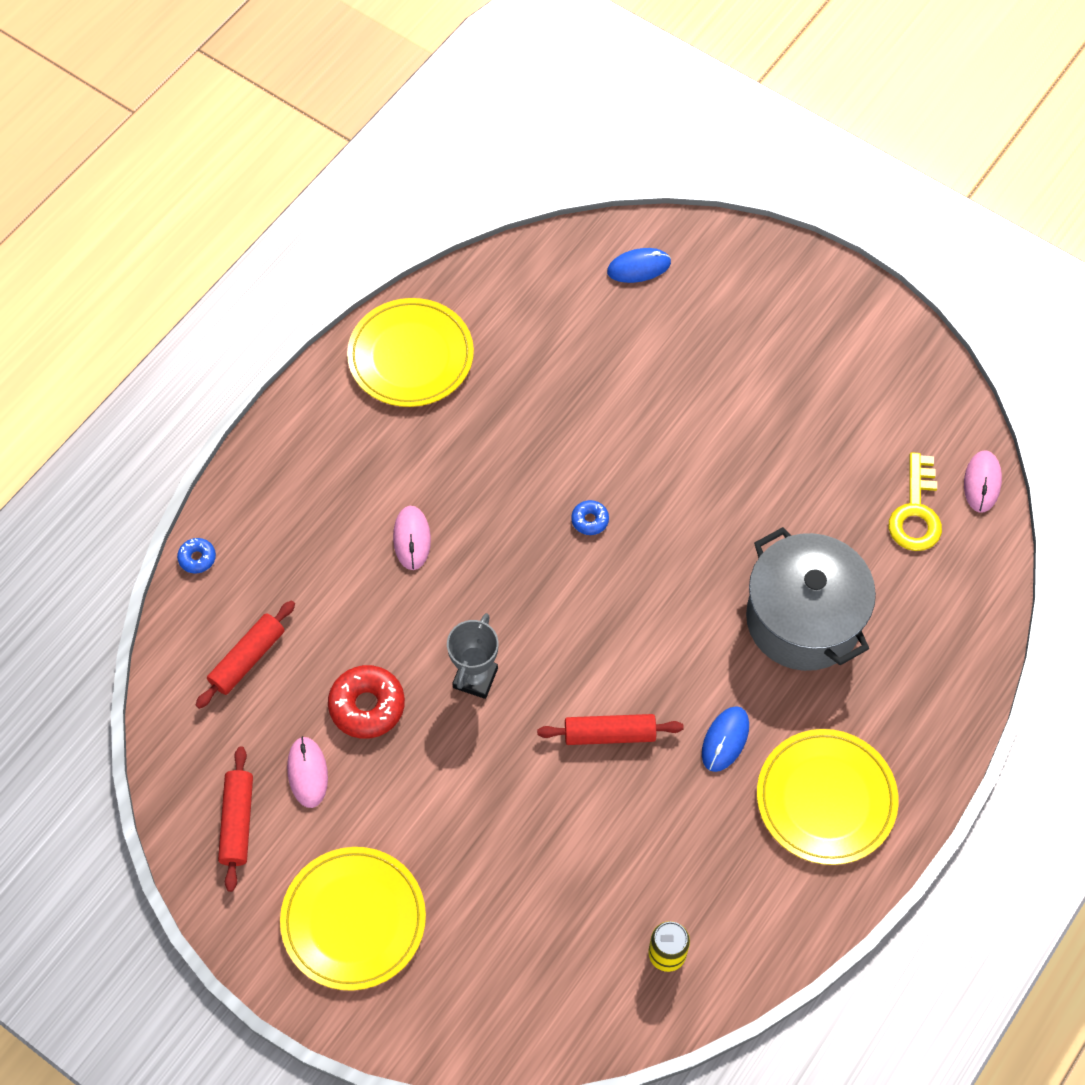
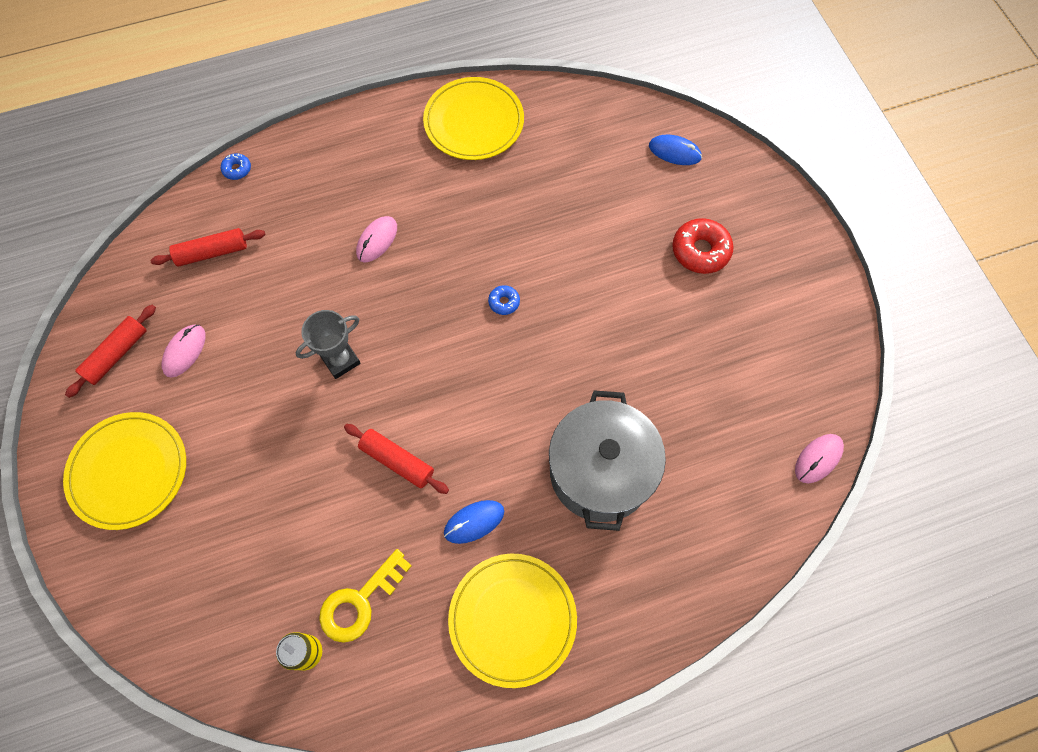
camera: 35 degrees right, 5 degrees up
red donut [328,665,405,739] -> red donut moved to [672,218,734,274]
yellow key [889,452,942,551] -> yellow key moved to [319,549,412,643]

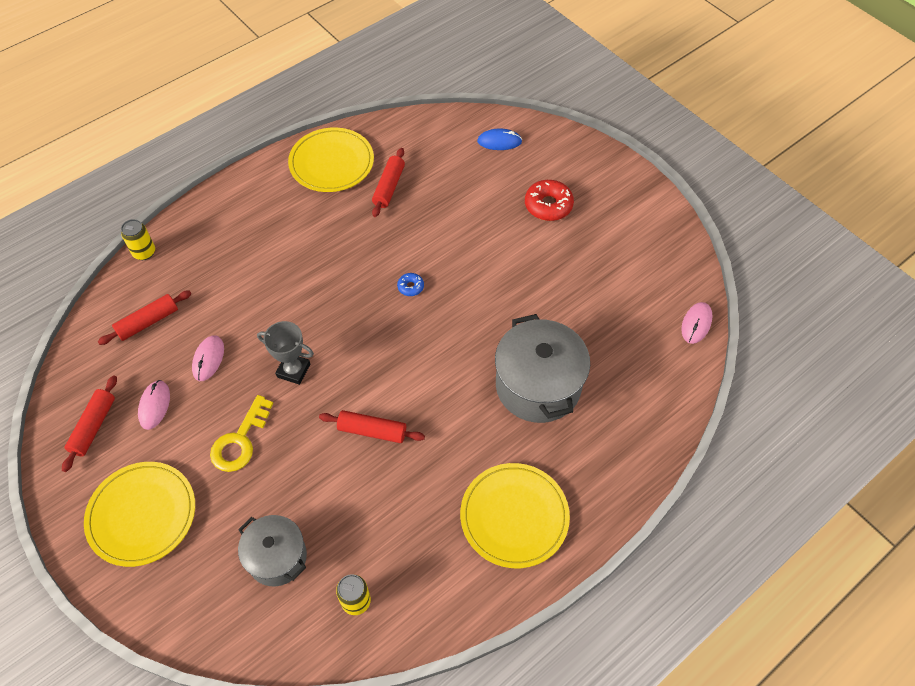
camera: 20 degrees left, 10 degrees down
blue donut [221,153,251,180] -> yellow can [121,219,155,260]
grey trophy [296,310,361,379] -> grey trophy turned 75 degrees clockwise [257,321,314,385]
yellow key [319,549,412,643] -> yellow key moved to [210,395,273,472]
pink mouse [356,216,397,263] -> pink mouse moved to [192,335,224,381]
blue mouse [444,500,504,544] -> none
none -> grey pot [238,515,307,586]
none -> red rolling pin [372,148,405,217]

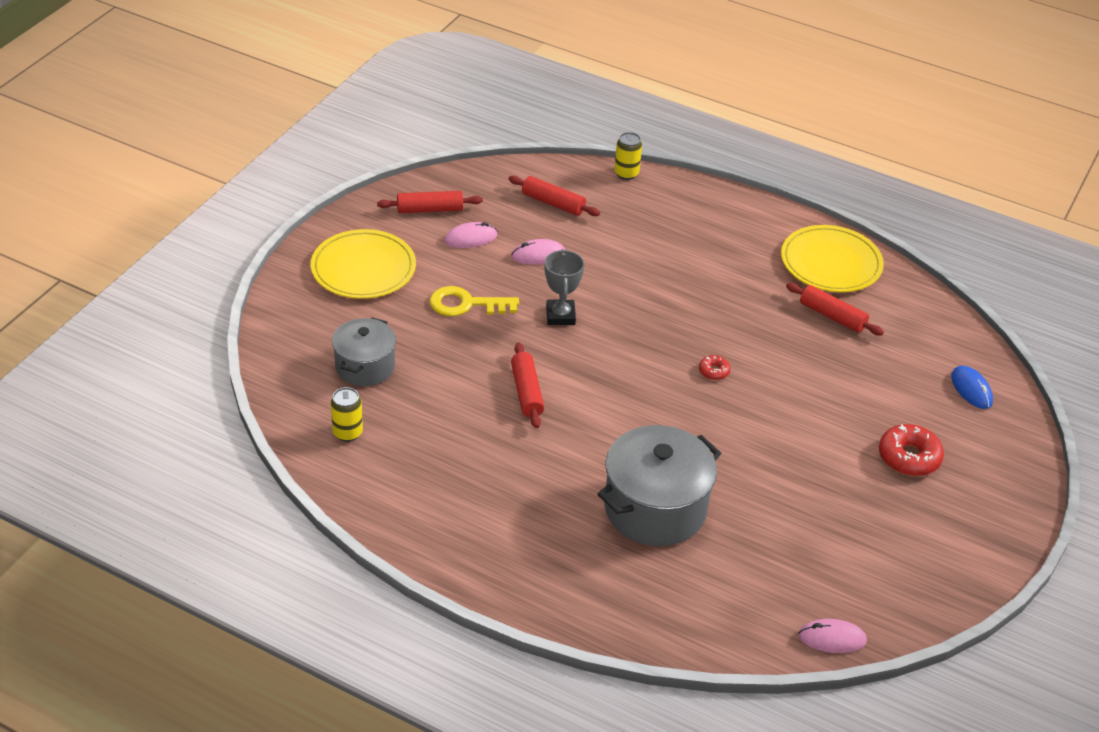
camera: 65 degrees right, 15 degrees down
red rolling pin [372,148,405,217] -> red rolling pin turned 45 degrees clockwise [786,283,884,335]
blue donut [397,273,424,296] -> red donut [699,355,731,380]
yellow plate [460,463,570,568] -> none

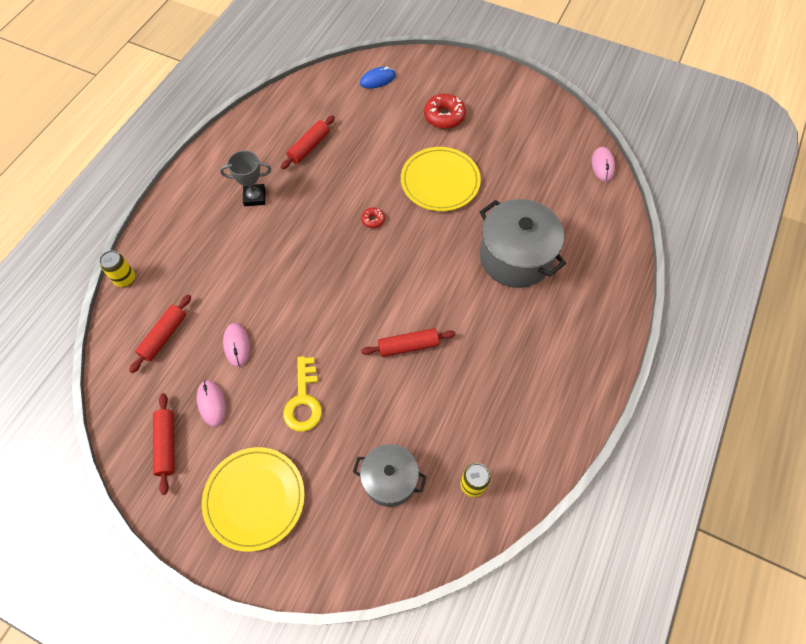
camera: 90 degrees left, 20 degrees up
grey trophy [544,249,584,325] -> grey trophy moved to [220,150,271,206]
yellow plate [781,225,884,292] -> yellow plate moved to [401,147,481,211]

